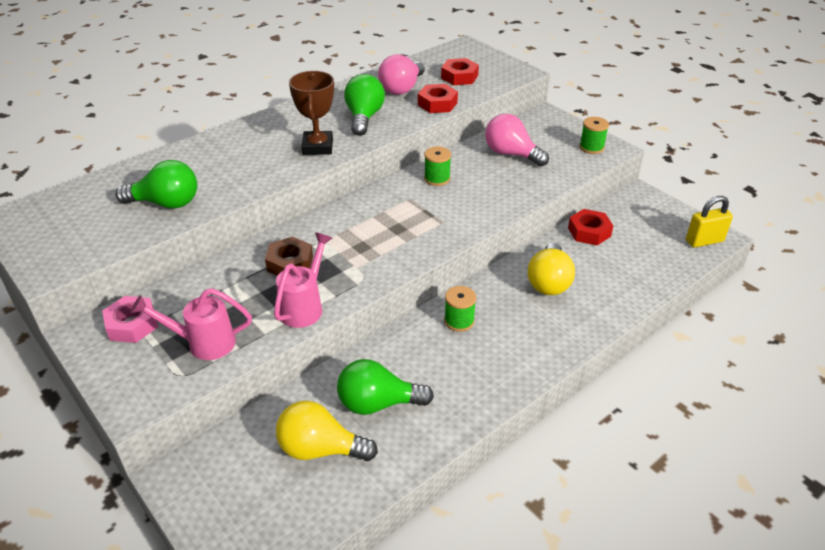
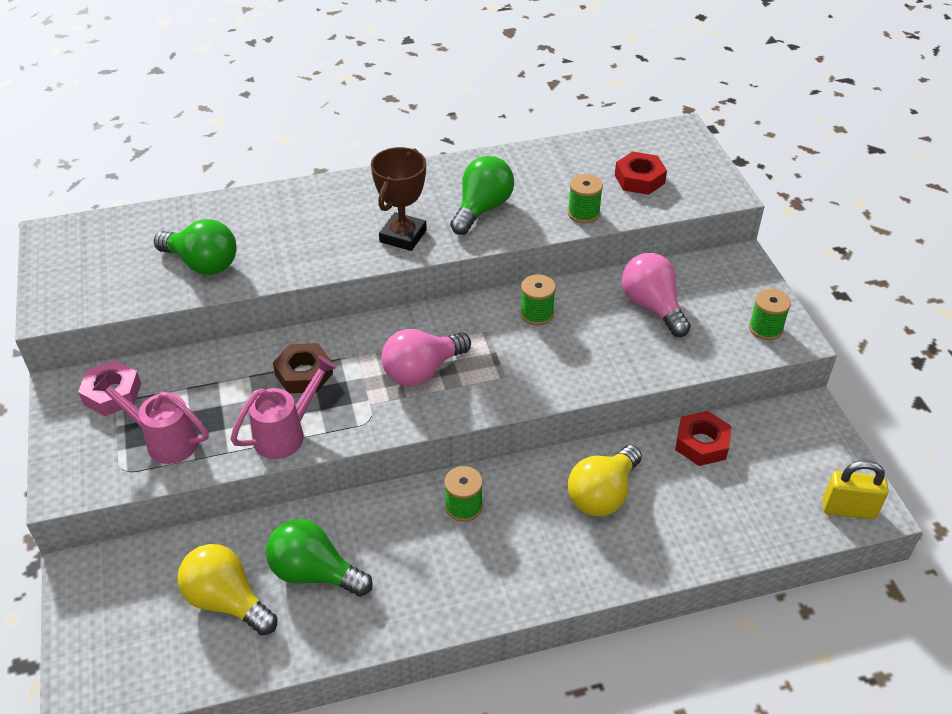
camera: 25 degrees right, 5 degrees up
pink light bulb [378,54,425,95] -> pink light bulb moved to [381,329,471,386]
red nut [418,84,458,113] -> green spool [568,174,603,223]

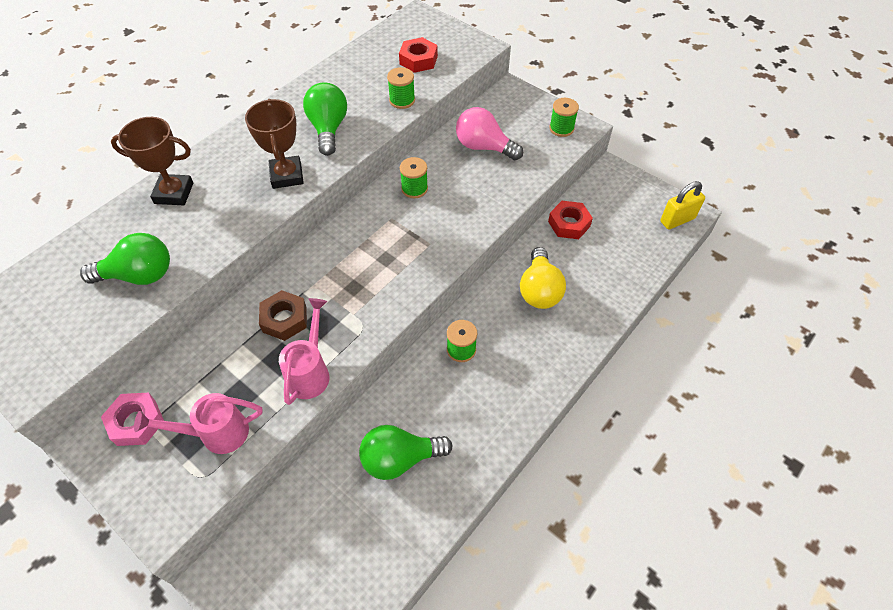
camera: 35 degrees left, 10 degrees up
yellow light bulb [177,544,277,636] -> none
pink light bulb [381,329,471,386] -> none
none -> brown trophy [111,117,193,205]

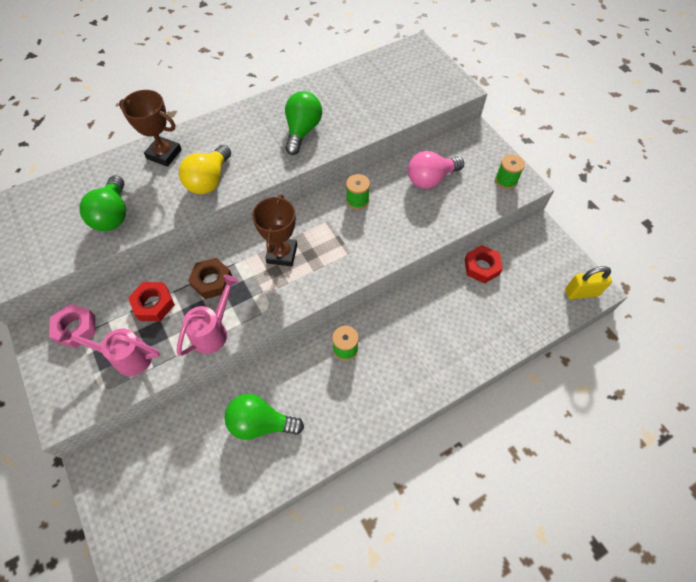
camera: 20 degrees right, 5 degrees up
green light bulb [80,233,170,285] -> green light bulb turned 75 degrees clockwise [79,175,126,231]
brown trophy [245,99,304,189] -> brown trophy moved to [252,194,297,266]
green spool [387,67,415,109] -> none
red nut [399,37,438,73] -> red nut moved to [128,282,175,321]
pink light bulb [456,107,523,160] -> pink light bulb turned 75 degrees counterclockwise [408,151,464,189]
yellow light bulb [520,247,566,309] -> yellow light bulb moved to [179,145,231,194]

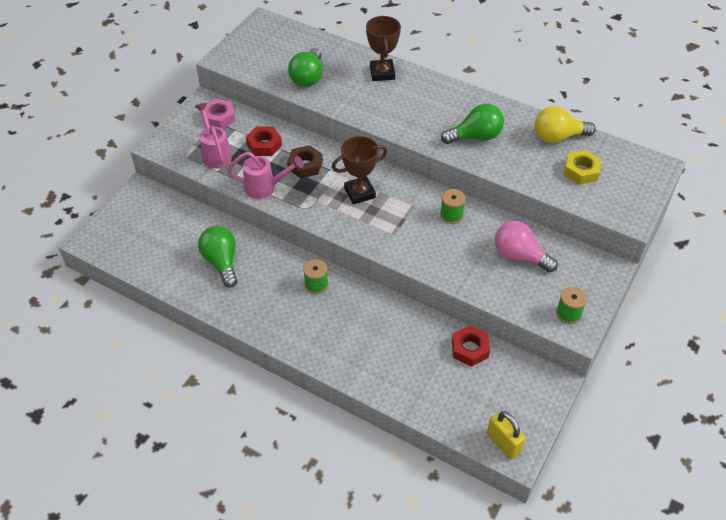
camera: 60 degrees right, 10 degrees down
green light bulb [79,175,126,231] -> green light bulb turned 45 degrees counterclockwise [288,48,323,87]
yellow light bulb [179,145,231,194] -> yellow light bulb moved to [535,106,596,143]
none -> yellow nut [564,150,601,185]

